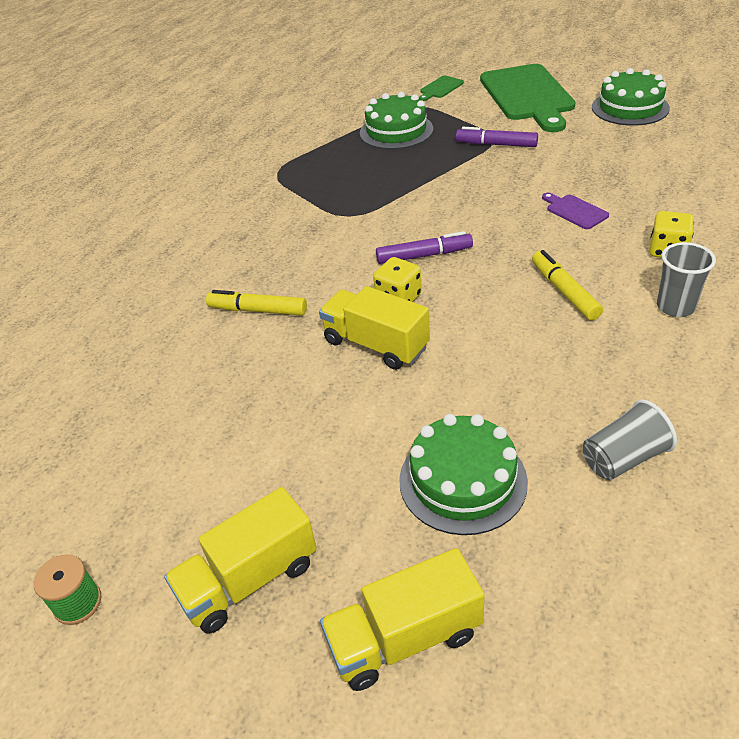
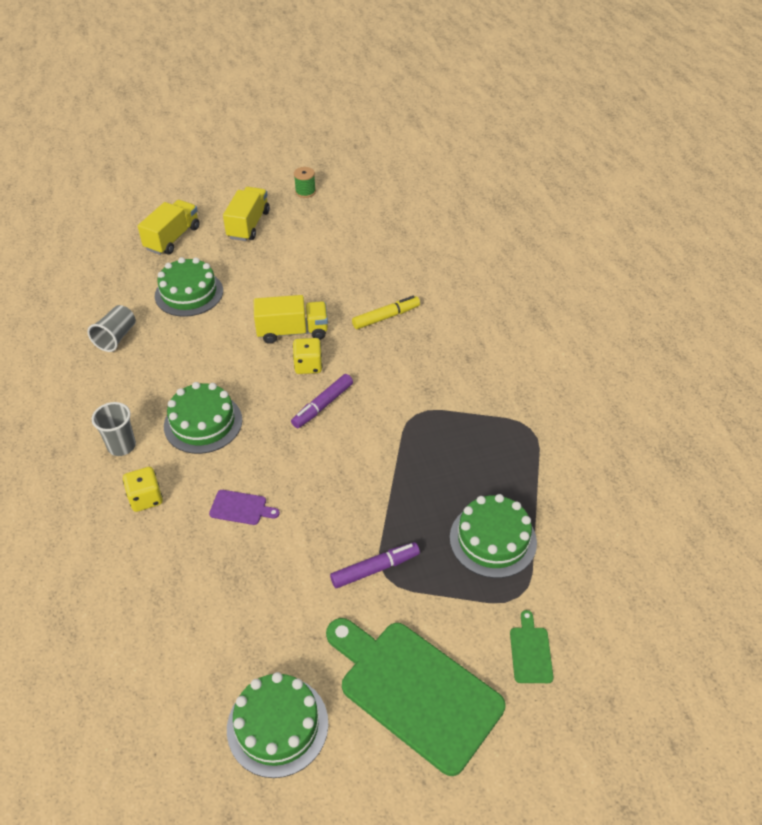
camera: 135 degrees right, 5 degrees up
yellow marker [532,250,603,320] -> green cake [164,382,242,454]

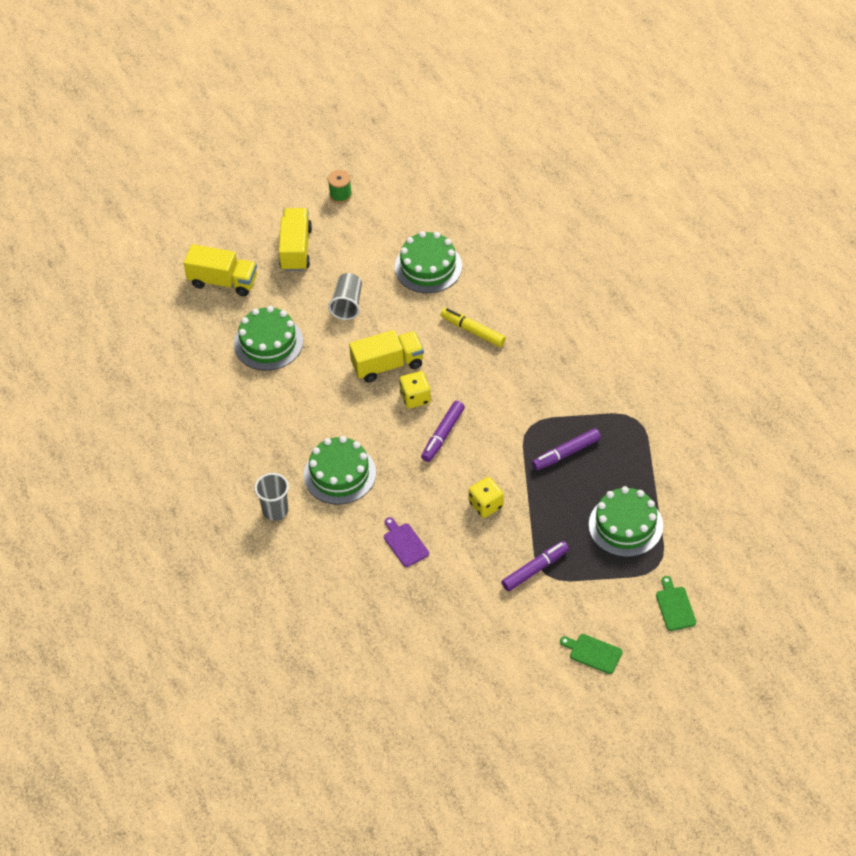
camera: 10 degrees left, 5 degrees up
grey cup [87,305,136,352] -> grey cup moved to [328,273,362,320]
yellow dice [123,467,163,512] -> yellow dice moved to [469,477,504,518]
yellow truck [138,200,200,255] -> yellow truck turned 90 degrees clockwise [184,244,257,296]
purple cutting board [209,490,280,525] -> purple cutting board turned 120 degrees counterclockwise [384,517,429,567]
green cake [227,672,329,778] -> green cake moved to [395,231,462,293]
green cutting board [326,618,505,776] -> green cutting board [560,634,623,674], size x0.41
yellow marker [352,296,420,329] -> yellow marker turned 105 degrees counterclockwise [441,308,506,347]
none -> purple marker [532,428,601,470]

